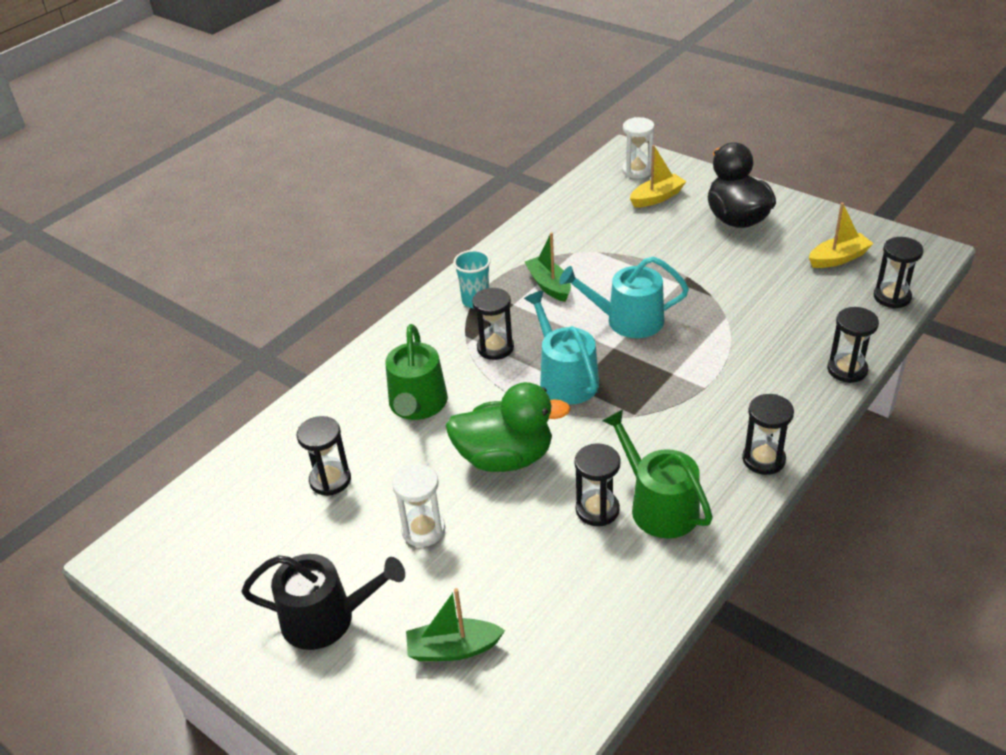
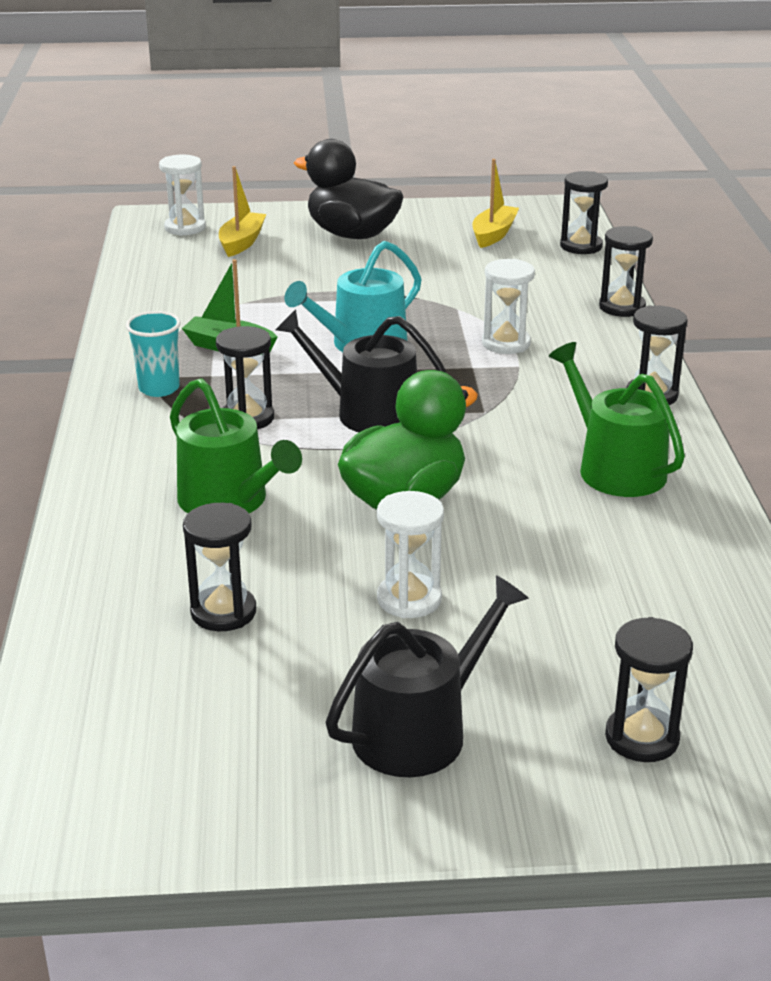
camera: 45 degrees left, 10 degrees down
green boat [406,588,505,661] -> none
turquoise watering can [524,290,599,405] -> black watering can [276,310,446,432]
black hourglass [575,443,621,526] -> black hourglass moved to [605,617,693,762]
green watering can [602,409,713,538] -> green watering can turned 45 degrees clockwise [549,342,685,497]
none -> white hourglass [482,259,535,354]

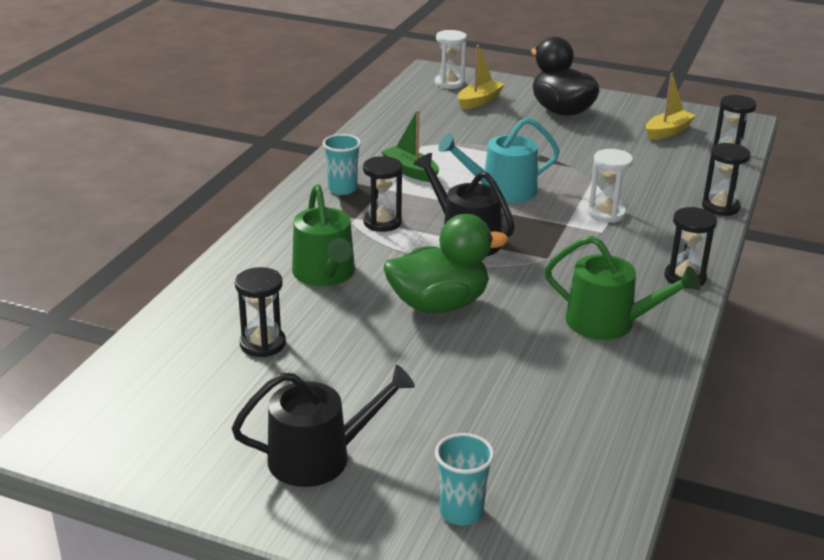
camera: 25 degrees right, 0 degrees up
white hourglass [377,491,444,618] -> none
green watering can [549,342,685,497] -> green watering can turned 120 degrees clockwise [544,236,701,340]
black hourglass [605,617,693,762] -> turquoise cup [435,433,495,526]

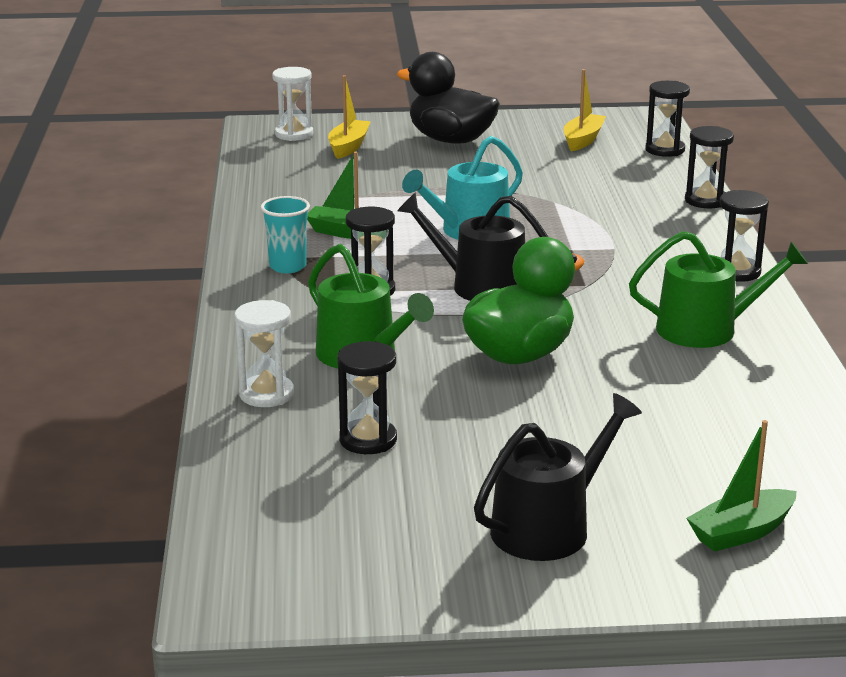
camera: 25 degrees left, 5 degrees down
turquoise cup [435,433,495,526] -> green boat [686,420,797,552]
white hourglass [588,149,633,223] -> white hourglass moved to [235,300,294,407]

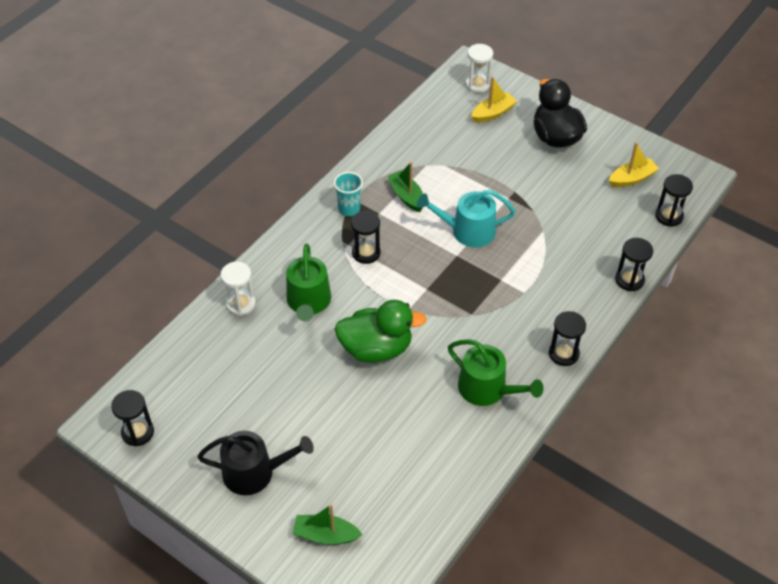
camera: 40 degrees right, 25 degrees up
black hourglass [337,341,397,454] -> black hourglass moved to [111,390,154,446]
black watering can [397,192,548,301] -> none

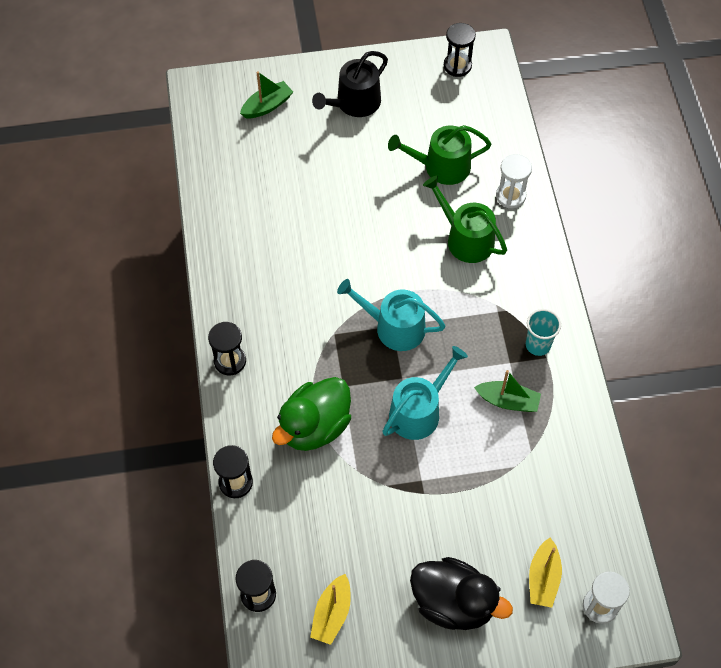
camera: 135 degrees right, 10 degrees up
green duck [335,300,427,363] -> green duck moved to [272,377,351,451]
black hourglass [351,211,381,264] -> none
green watering can [448,339,544,406] -> green watering can moved to [388,125,491,185]
none -> turquoise watering can [337,279,445,351]

